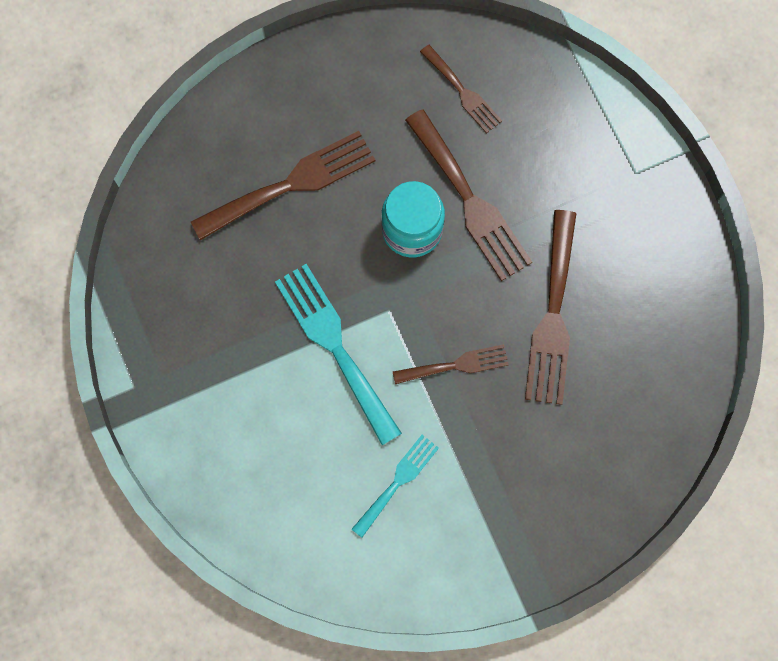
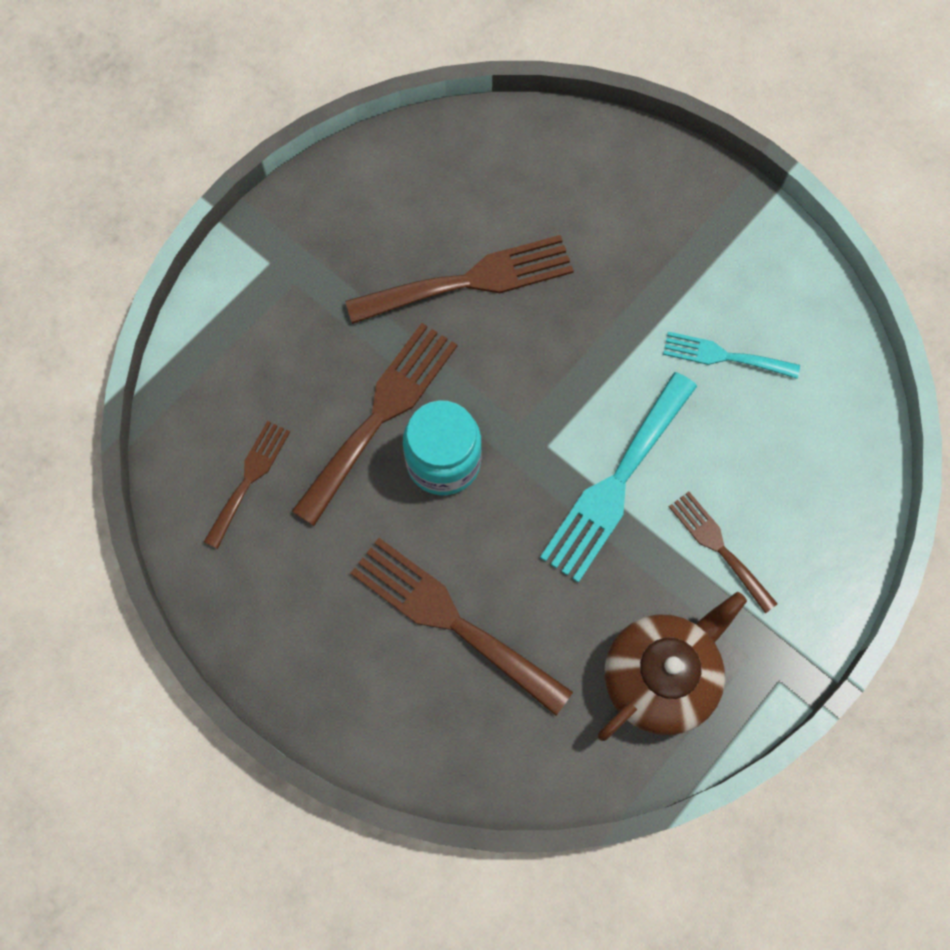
camera: 115 degrees left, 5 degrees down
brown fork [393,344,509,384] -> brown fork moved to [669,491,778,614]
none -> brown teapot [598,592,747,741]

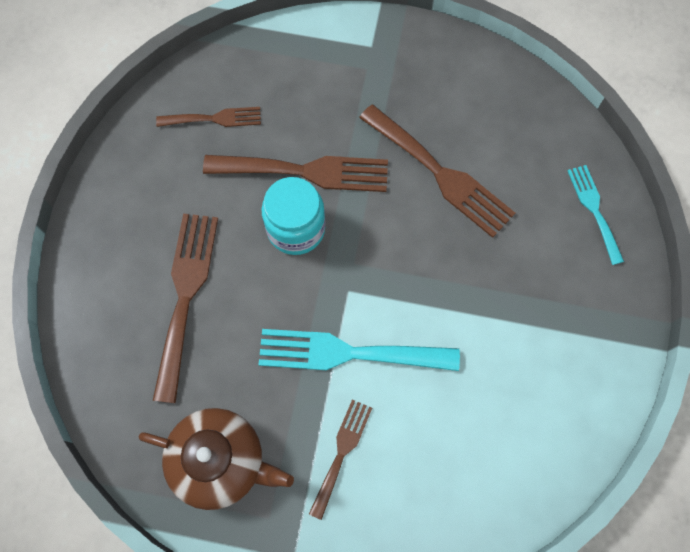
camera: 60 degrees right, 0 degrees up
turquoise fork [663,331,800,379] -> turquoise fork moved to [567,165,624,265]

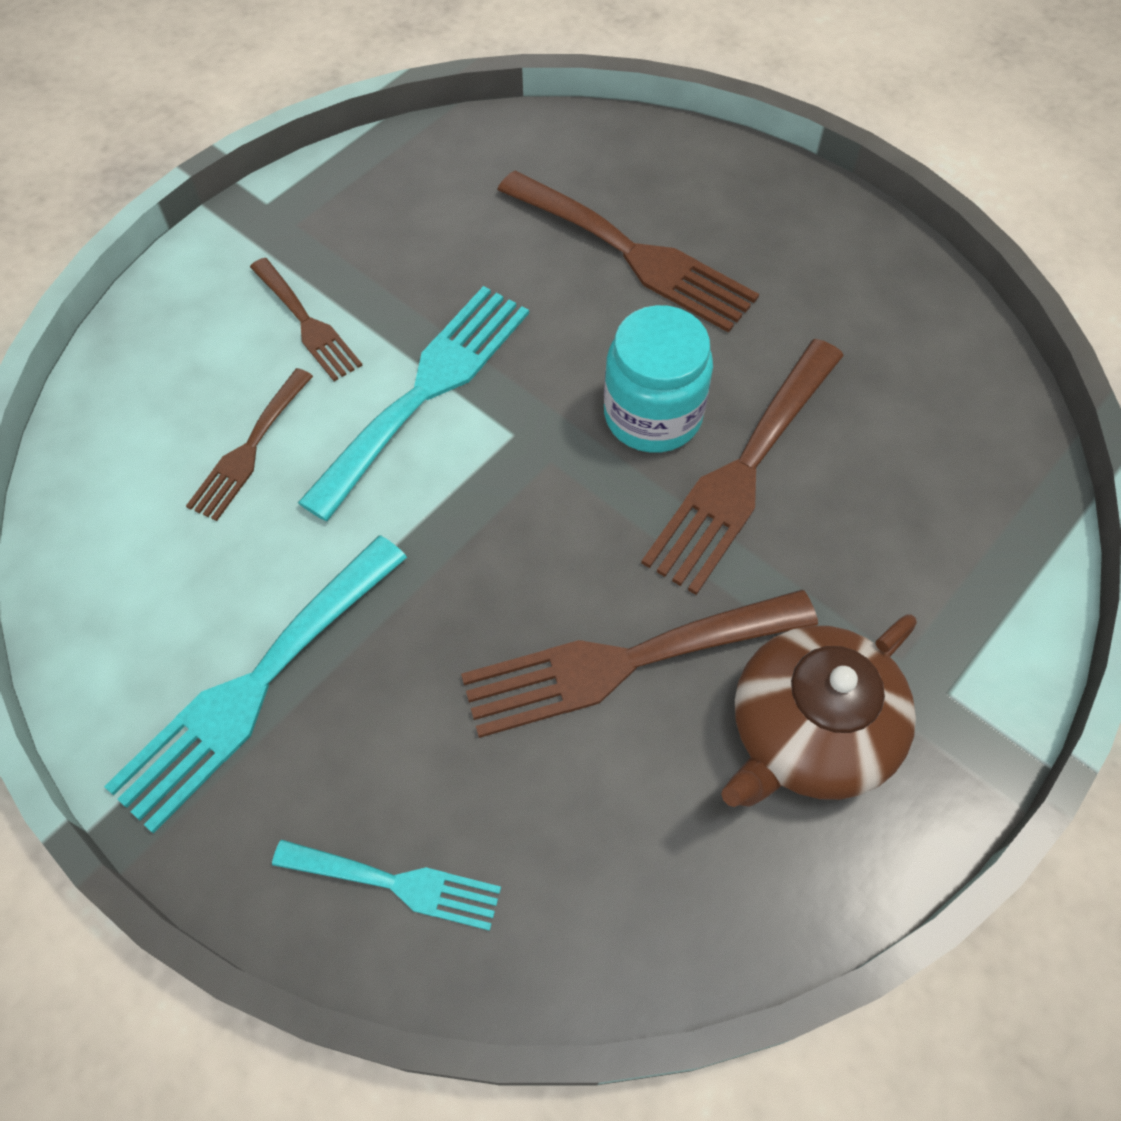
camera: 120 degrees right, 10 degrees down
brown teapot [139,408,294,510] -> brown teapot moved to [721,614,917,807]
brown fork [156,107,261,127] -> brown fork moved to [186,368,313,521]
none -> turquoise fork [104,535,407,834]

